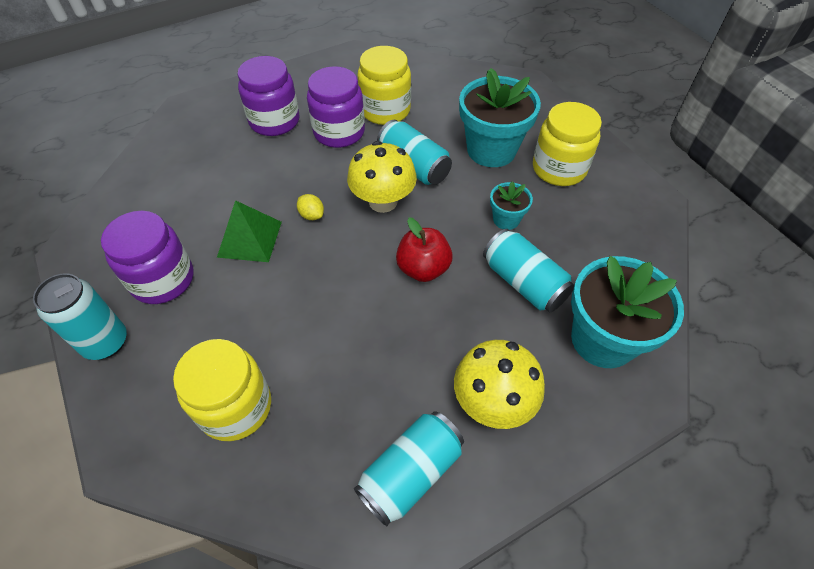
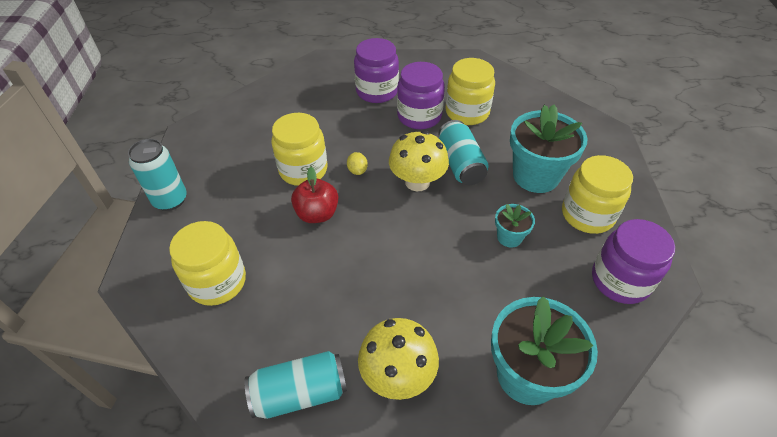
camera: 30 degrees right, 5 degrees down
purple jar [101,211,193,304] -> purple jar moved to [592,219,675,304]
green pyramid [217,200,282,262] -> yellow jar [271,113,327,186]
red apple [396,218,453,282] -> red apple moved to [291,167,338,223]
turquoise can [483,229,574,312] -> none

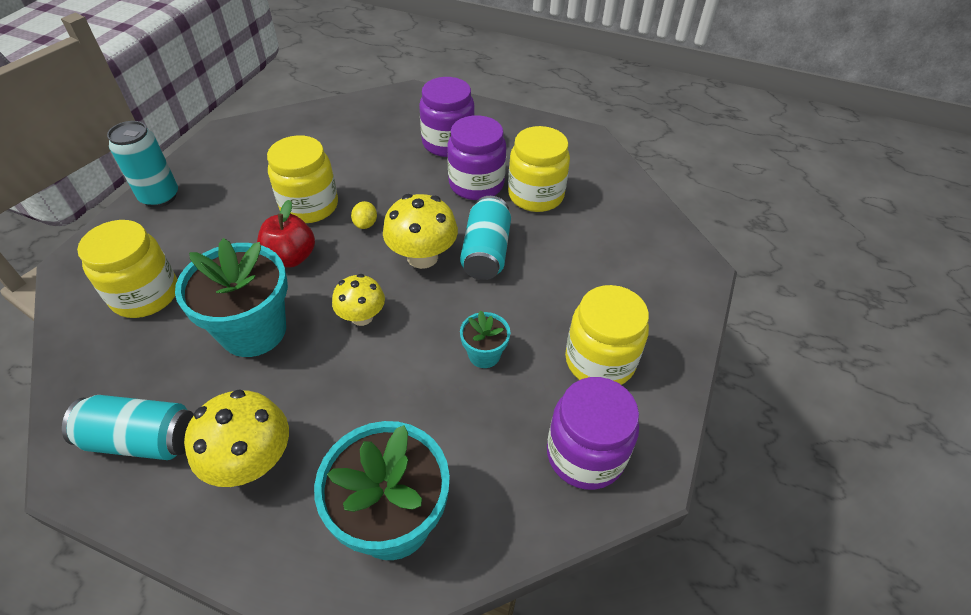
camera: 20 degrees right, 0 degrees up
turquoise flower pot [510,105,587,193] -> turquoise flower pot moved to [175,238,288,357]
none -> yellow mushroom [332,274,385,326]

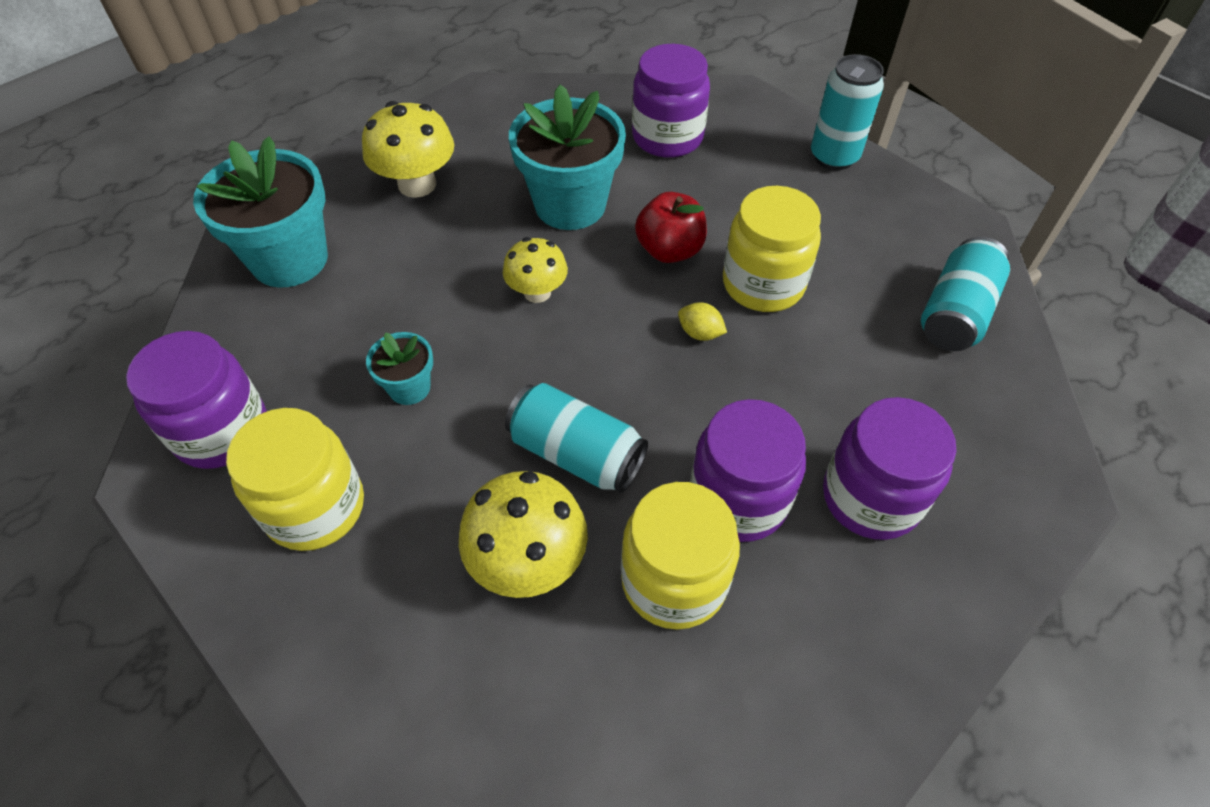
camera: 115 degrees right, 5 degrees up
turquoise can [62,395,194,460] -> turquoise can moved to [921,237,1010,351]
yellow jar [77,220,177,318] -> purple jar [632,44,710,158]
yellow mushroom [383,194,458,269] -> yellow mushroom moved to [459,471,588,598]

